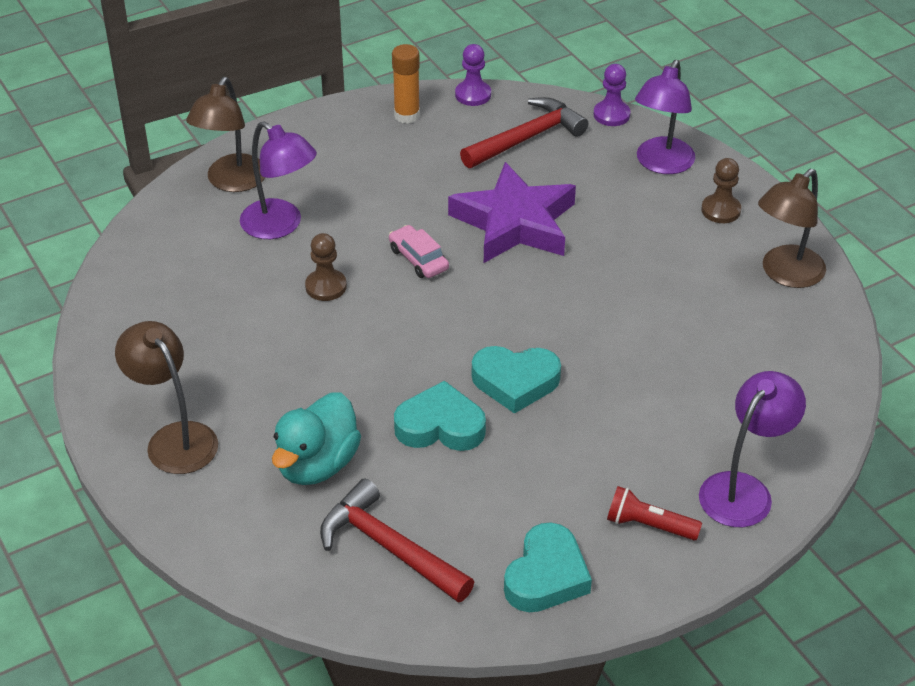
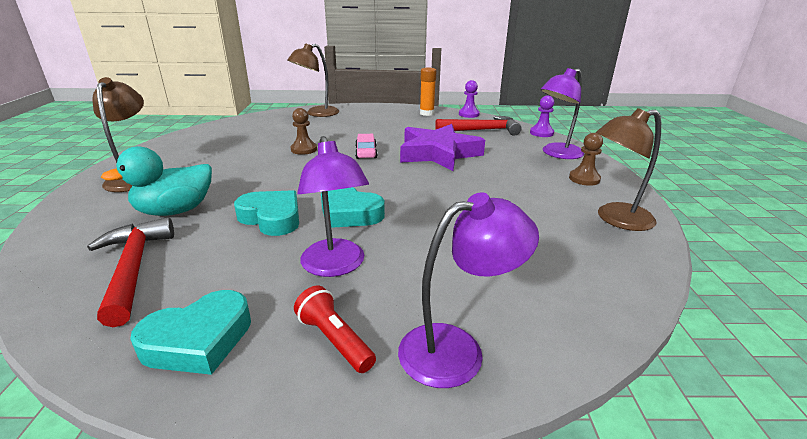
camera: 30 degrees right, 15 degrees down
purple lamp [240,121,317,239] -> purple lamp moved to [297,136,369,277]

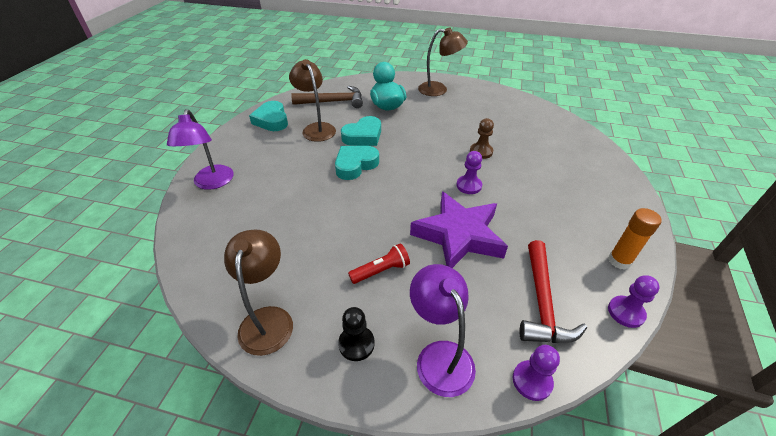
camera: 105 degrees right, 15 degrees up
red hammer [87,217,174,327] -> brown hammer [291,86,363,108]
brown lamp [287,43,339,117] -> brown lamp moved to [289,59,336,142]
red flashlight [294,286,376,373] -> red flashlight moved to [348,243,410,284]
purple lamp [297,136,369,277] -> none
pink car [355,134,378,159] -> purple pawn [456,151,482,194]
brown pawn [569,133,603,186] -> black pawn [338,307,375,361]

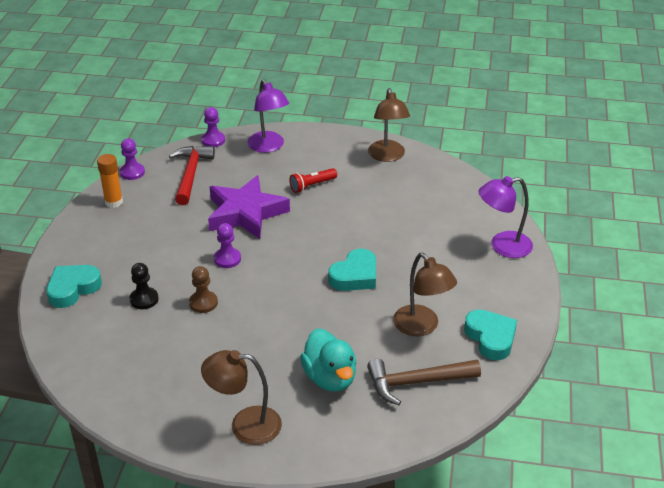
camera: 175 degrees right, 5 degrees down
purple lamp [167,109,234,190] -> purple lamp turned 90 degrees counterclockwise [478,176,533,258]
black pawn [338,307,375,361] -> black pawn moved to [130,263,159,309]
turquoise heart [341,116,381,146] -> turquoise heart moved to [46,265,102,308]

